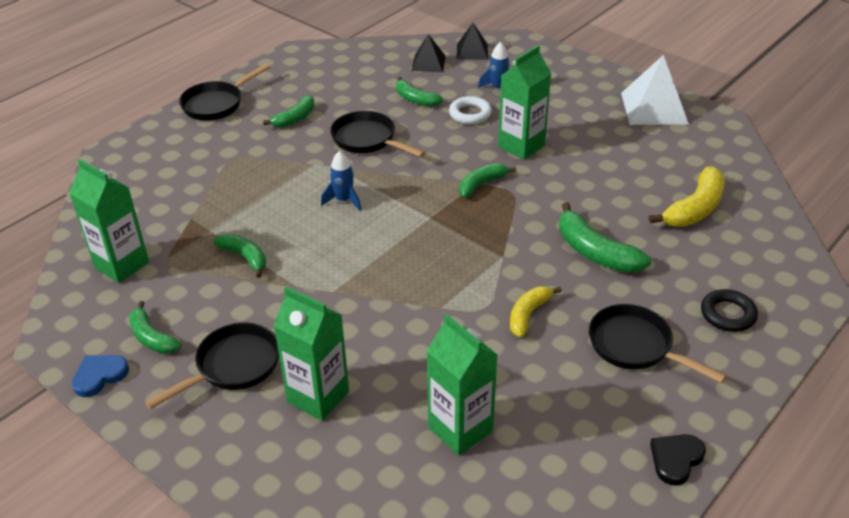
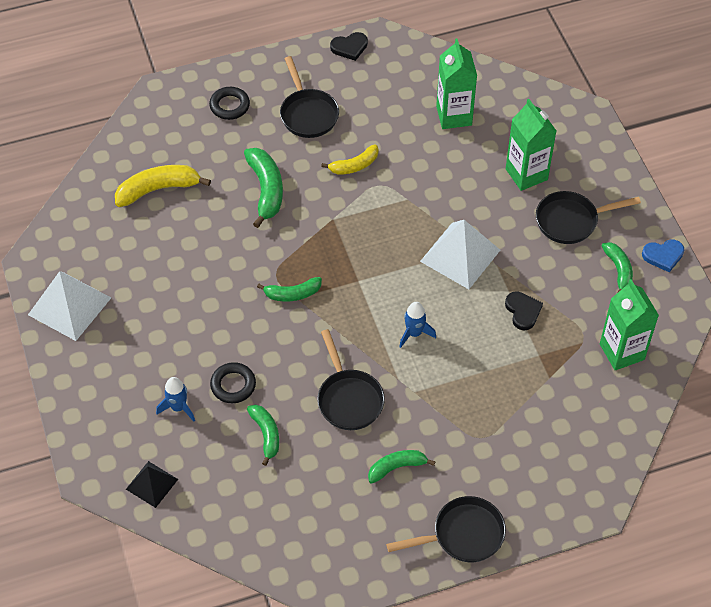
camera: 150 degrees left, 15 degrees up
green banana [213,234,266,278] -> black heart [505,291,543,330]
black pyramid [411,34,446,72] -> none
white ring [449,96,492,125] -> black ring [210,362,256,403]
green carton [498,45,551,160] -> none
none -> white pyramid [420,220,500,289]

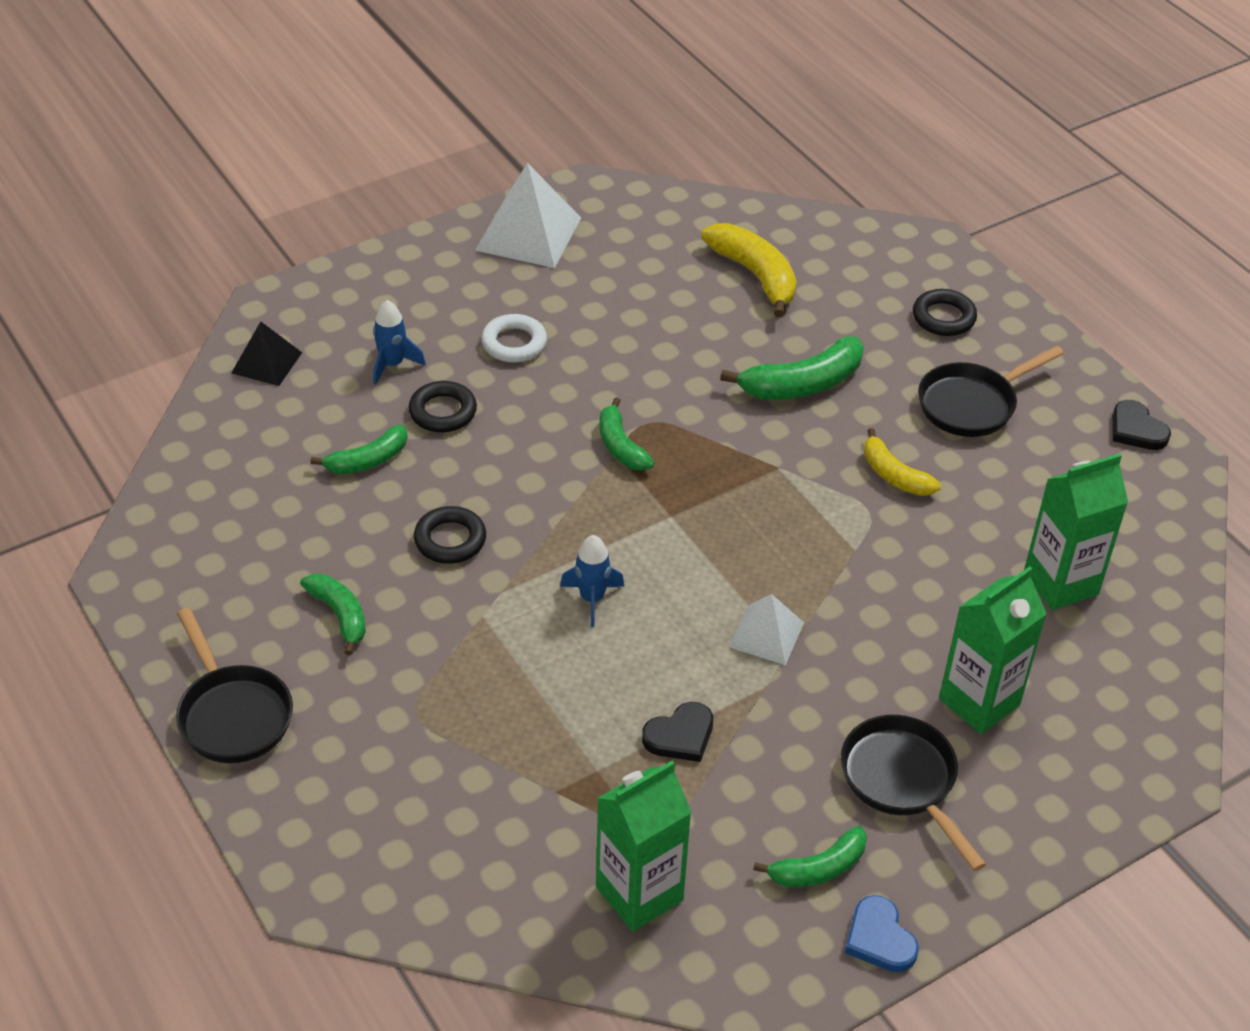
camera: 75 degrees right, 10 degrees down
black pan [317,329,385,430] -> black ring [414,506,486,564]
white pyramid [420,220,500,289] -> white pyramid [729,594,804,665], size x0.59
none -> white ring [481,314,547,363]

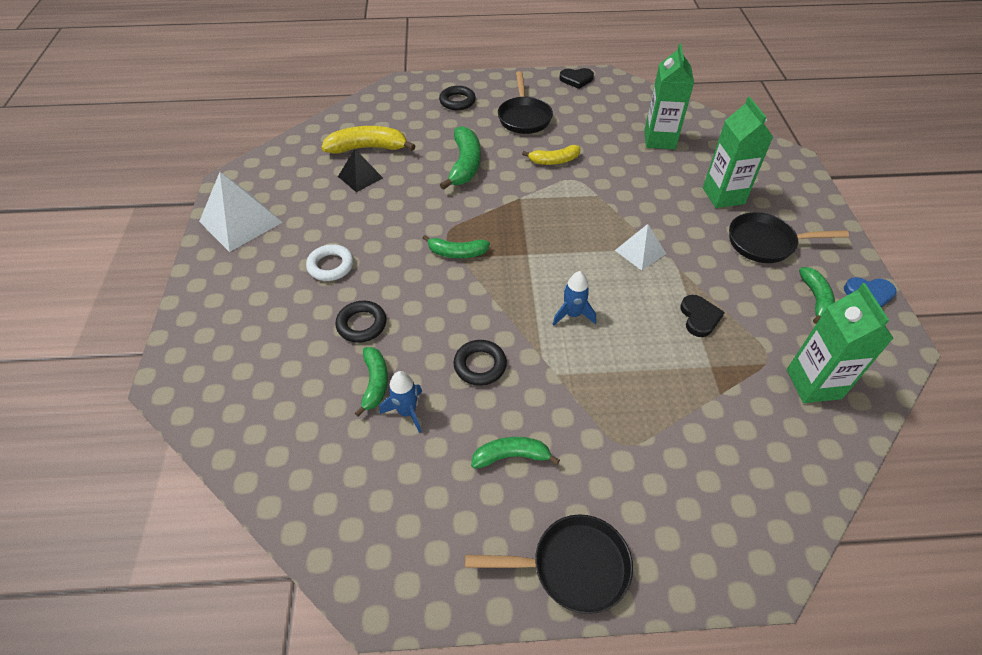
camera: 60 degrees left, 5 degrees up
black pyramid [232,321,302,386] -> black pyramid moved to [338,149,383,192]
blue rocket [373,300,426,385] -> blue rocket moved to [379,371,422,433]

